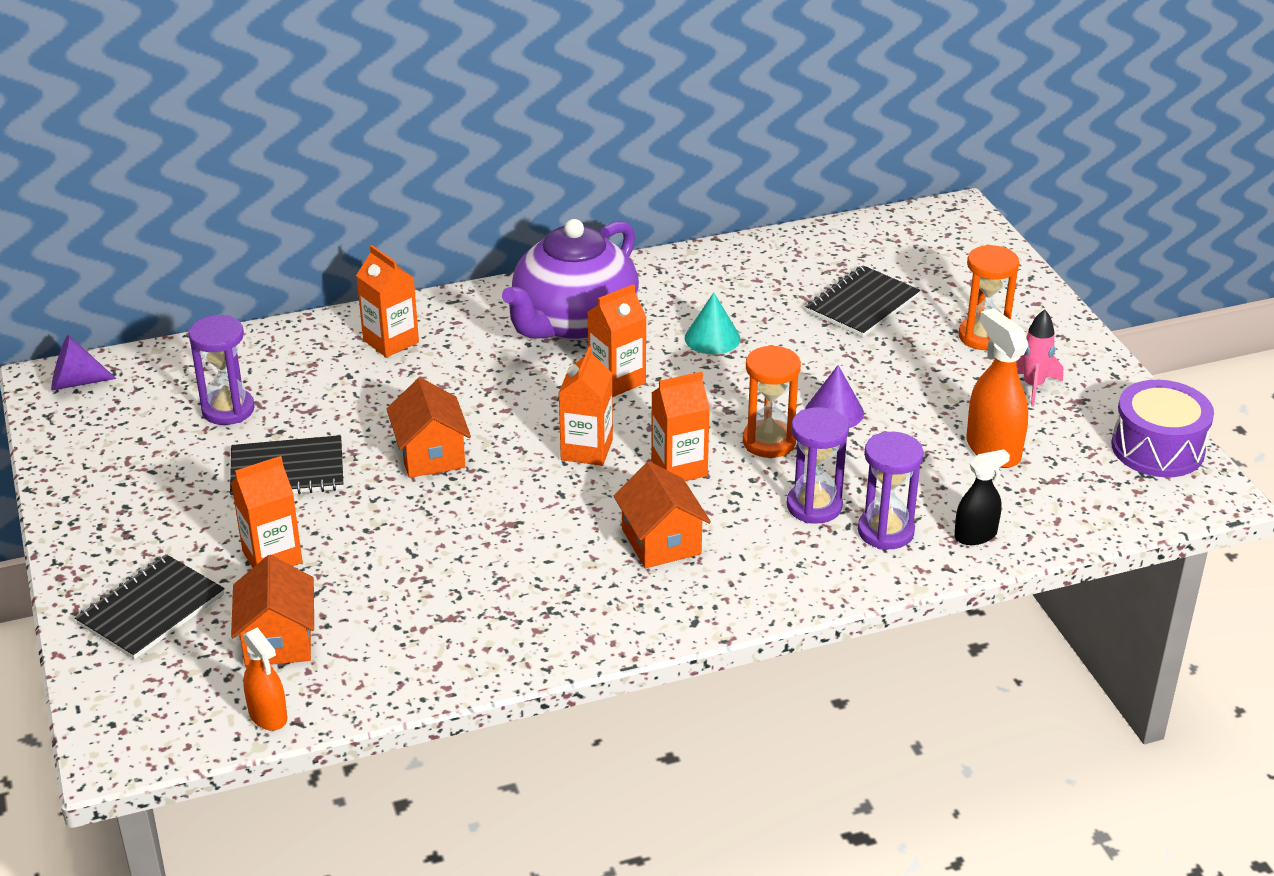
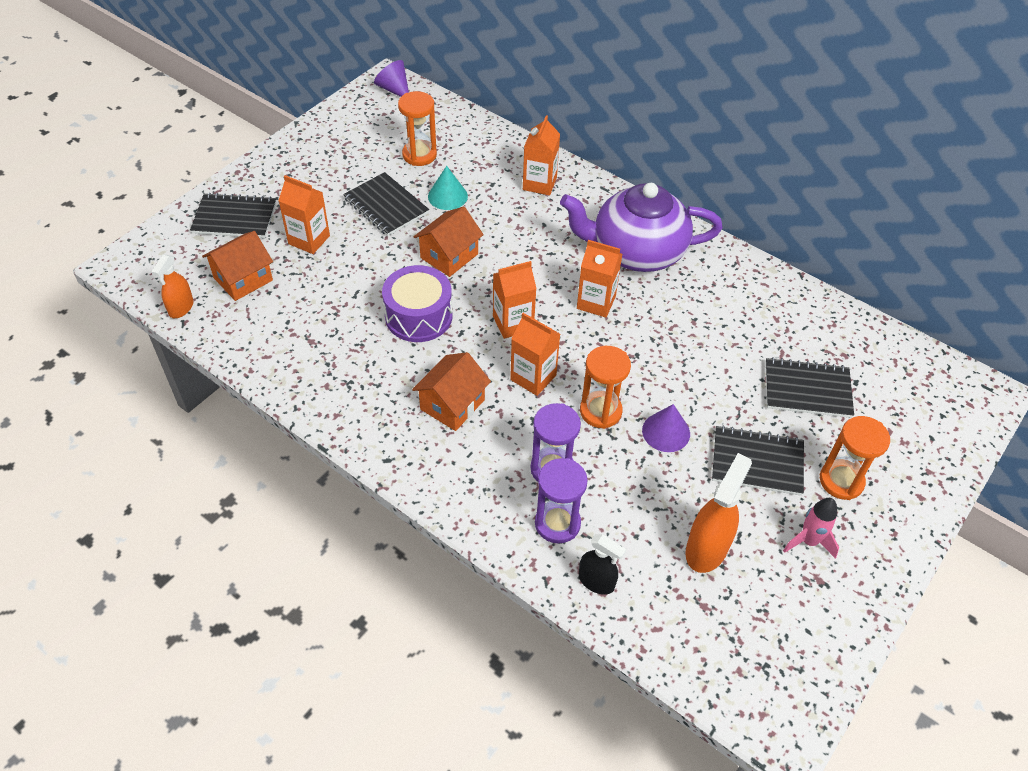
camera: 55 degrees right, 15 degrees up
purple hourglass [188,315,255,425] -> orange hourglass [398,91,437,166]
turquoise cone [685,293,740,355] -> turquoise cone moved to [428,166,468,210]
purple drum [1111,380,1214,477] -> purple drum moved to [382,265,452,342]
none -> black notebook [712,425,804,496]

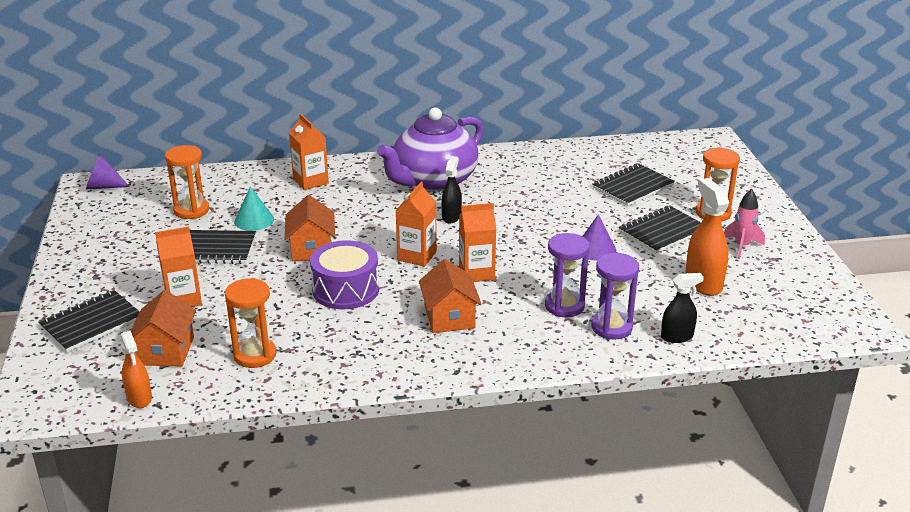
camera: 45 degrees left, 20 degrees down
orange carton [577,240,622,317] -> black spray bottle [441,156,462,223]
orange hourglass [580,346,631,429] -> orange hourglass moved to [225,278,276,368]

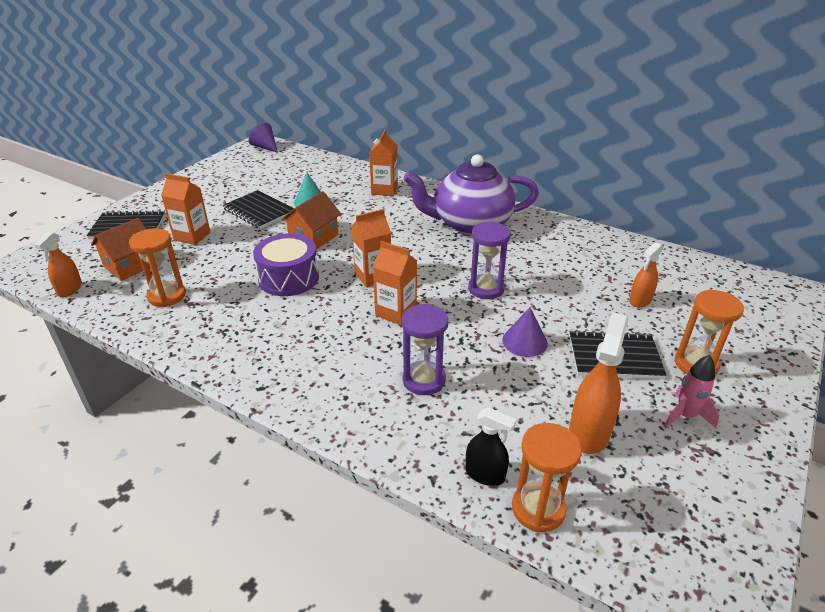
camera: 40 degrees right, 5 degrees up
orange hourglass [165,145,209,219] -> orange hourglass moved to [512,423,582,533]
orange house [419,259,481,333] -> none
black spray bottle [441,156,462,223] -> none
purple hourglass [591,253,639,339] -> purple hourglass moved to [468,221,511,299]
black notebook [593,163,675,206] -> orange spray bottle [629,242,663,308]

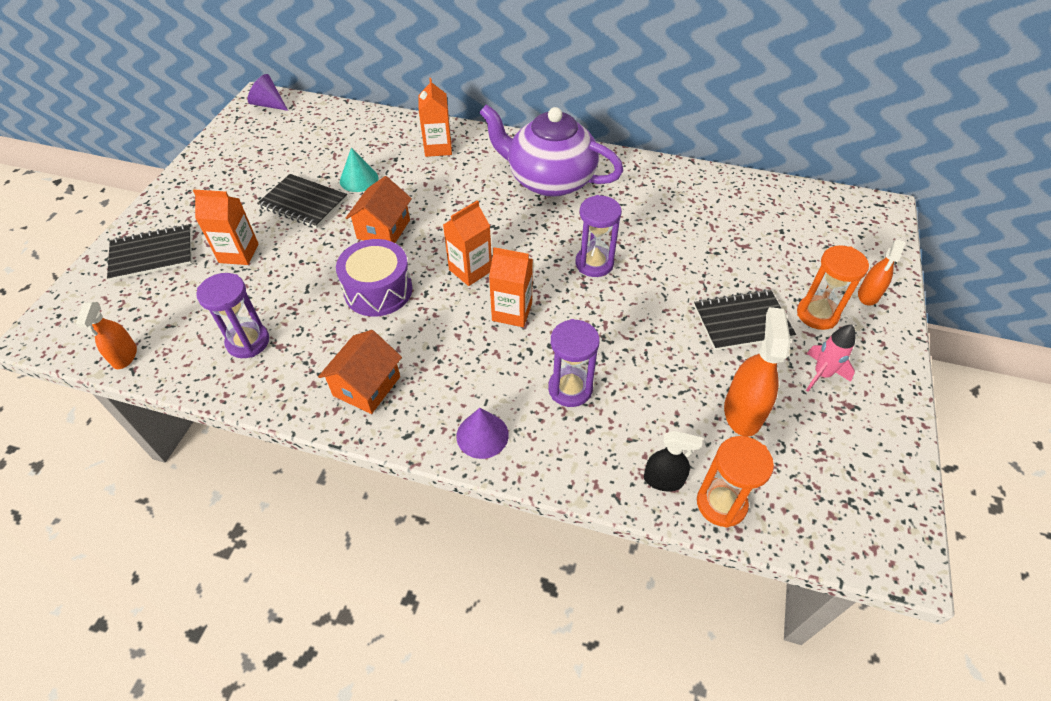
camera: 15 degrees left, 15 degrees up
orange house [91,218,151,281] -> orange house moved to [318,330,402,414]
orange hourglass [129,228,186,307] -> purple hourglass [196,273,269,358]
purple teapot [403,154,539,235] -> purple teapot turned 45 degrees clockwise [479,104,623,197]
purple cone [502,307,548,357] -> purple cone moved to [456,408,509,459]
orange spray bottle [629,242,663,308] -> orange spray bottle moved to [858,240,905,305]

